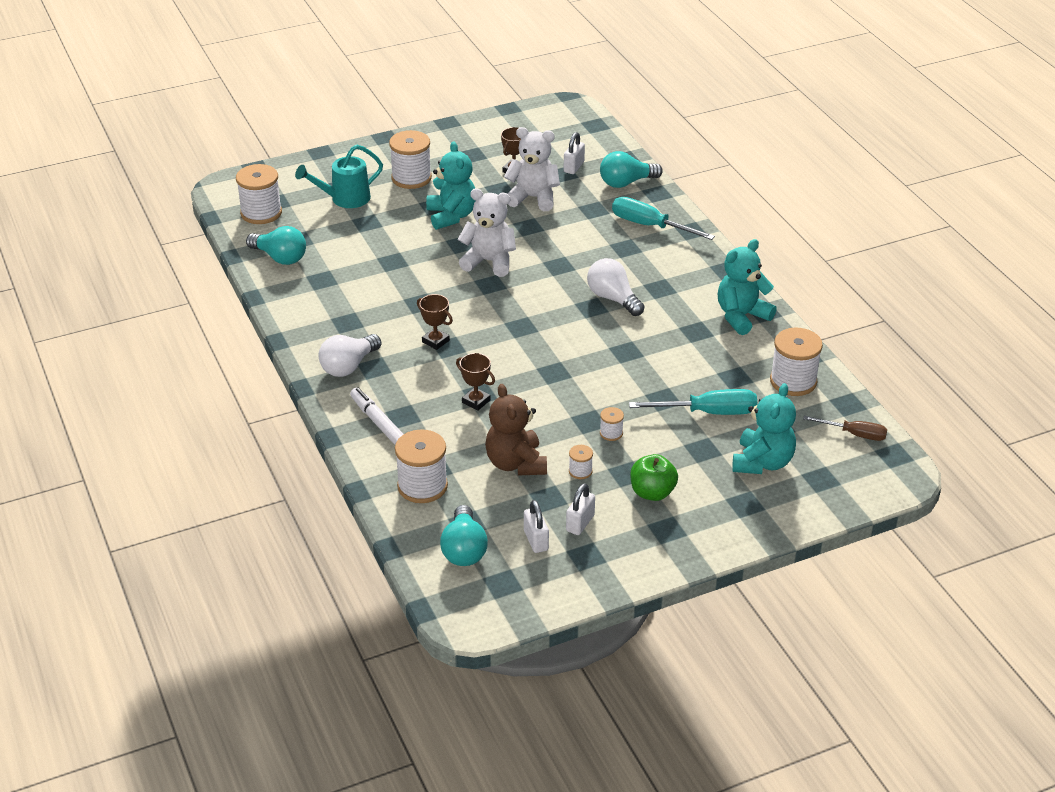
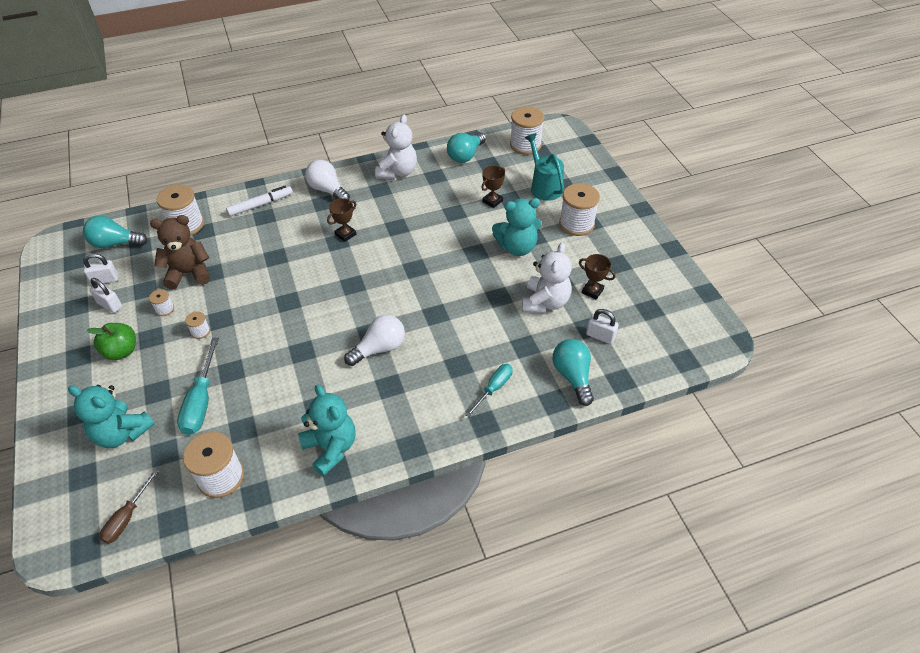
camera: 95 degrees right, 10 degrees up
brown trophy [456,353,495,411] -> brown trophy moved to [481,166,505,208]
white teddy bear [458,189,516,277] -> white teddy bear moved to [375,115,417,179]
turquoise screwdriver [612,197,715,240] -> turquoise screwdriver [466,364,513,417], size x0.64

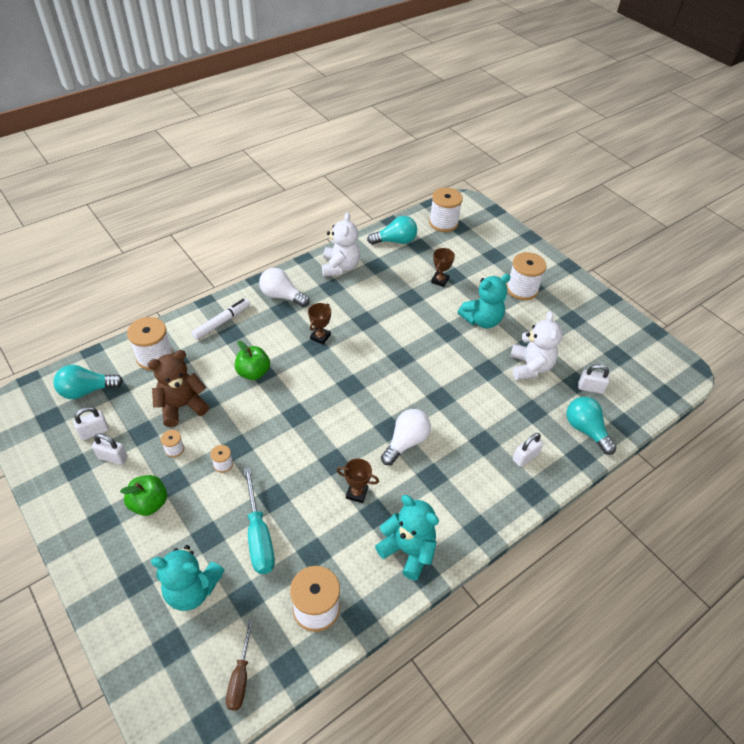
camera: 20 degrees left, 0 degrees up
turquoise light bulb [447,132,486,163] -> turquoise light bulb turned 120 degrees counterclockwise [367,216,417,245]
turquoise screwdriver [466,364,513,417] -> white padlock [513,433,543,467]
turquoise watering can [525,133,564,201] -> none
brown trophy [579,254,615,300] -> brown trophy moved to [336,458,379,503]
none -> green apple [235,341,270,380]

